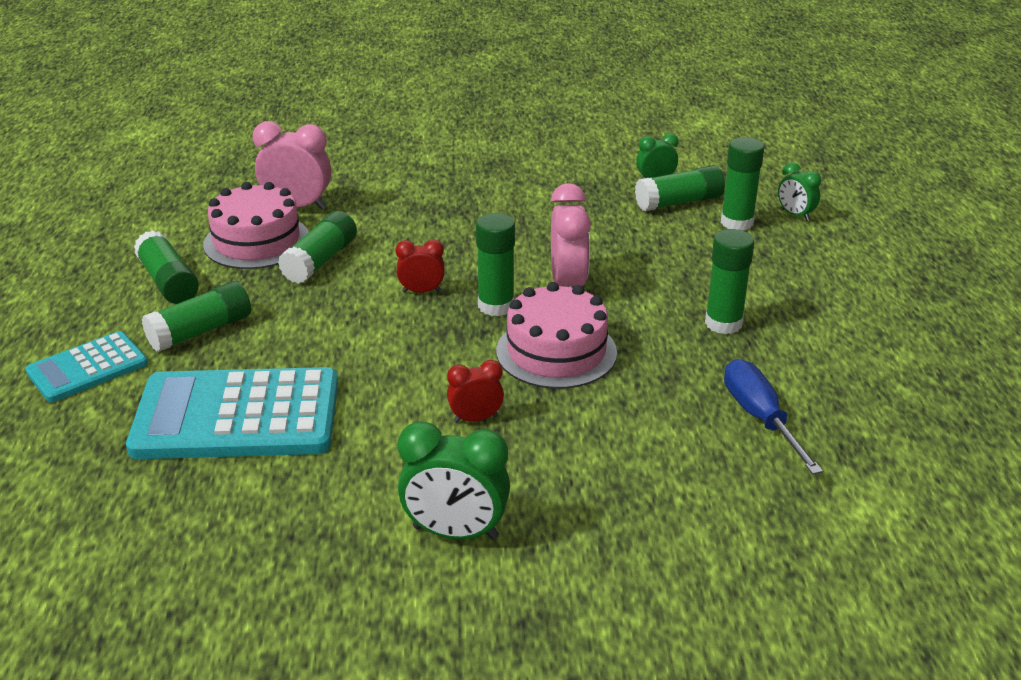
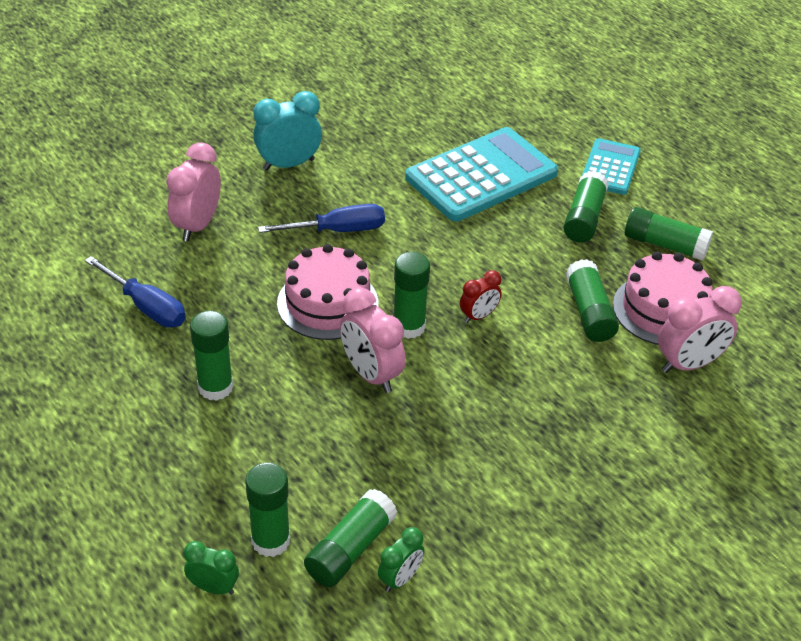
camera: 145 degrees right, 10 degrees up
green clock [398,421,510,540] -> turquoise clock [253,91,322,171]
red clock [447,360,504,423] -> blue screwdriver [258,204,385,233]
none -> pink clock [166,143,221,242]

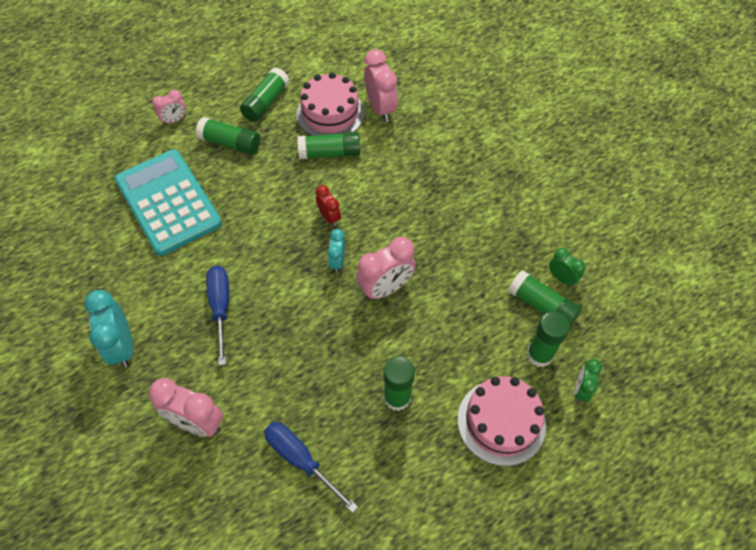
camera: 85 degrees left, 15 degrees up
blue screwdriver [85,256,186,328] -> blue screwdriver turned 90 degrees counterclockwise [264,422,358,513]
pink cake [277,244,378,340] -> pink cake moved to [458,376,546,466]
green glue stick [394,252,430,339] -> turquoise clock [328,229,345,273]
turquoise calculator [582,138,641,195] -> pink clock [152,90,186,125]

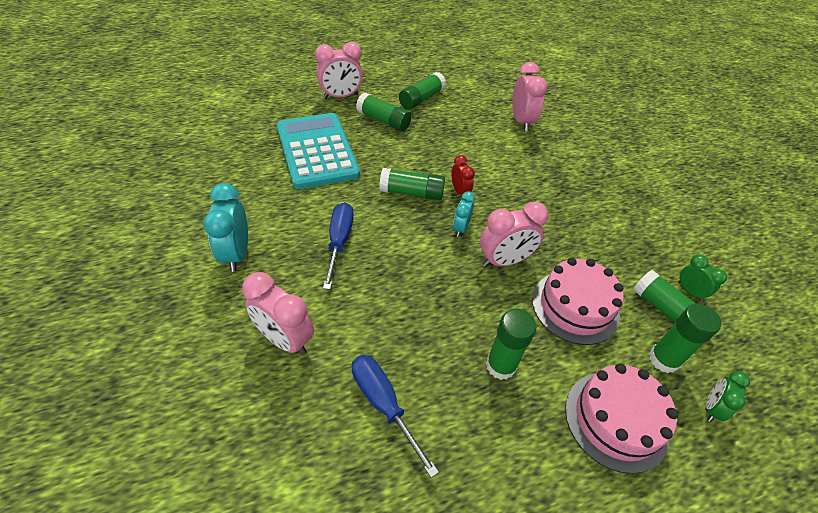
camera: 10 degrees right, 10 degrees down
pink clock [152,90,186,125] -> pink clock [315,42,363,99], size x1.72
pink cake [296,72,365,136] -> pink cake moved to [532,258,624,345]
green glue stick [297,132,360,159] -> green glue stick moved to [379,168,445,200]

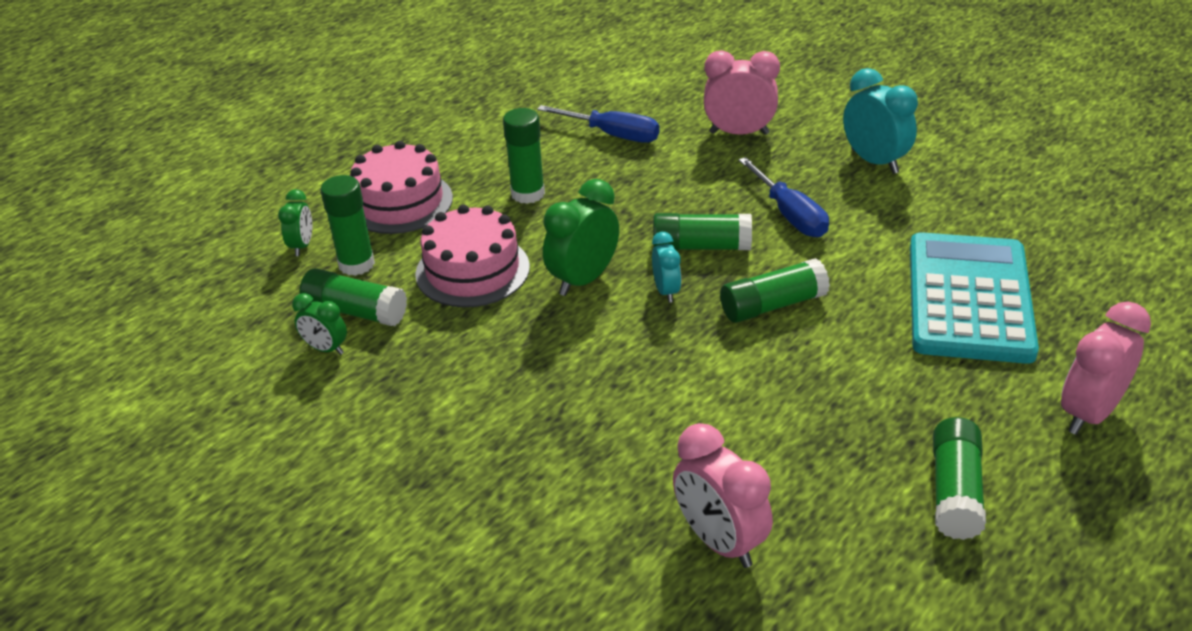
camera: 155 degrees right, 10 degrees down
turquoise calculator [277,113,360,189] -> turquoise calculator turned 120 degrees counterclockwise [910,232,1039,364]
green glue stick [356,93,411,131] -> green glue stick moved to [653,213,752,251]
red clock [452,155,475,199] -> none
pink clock [480,202,549,267] -> green clock [543,179,619,296]

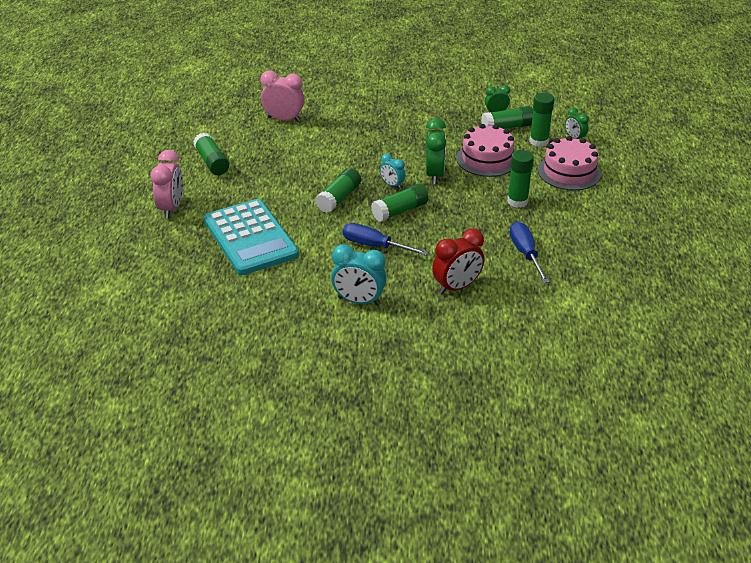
camera: 140 degrees right, 0 degrees up
blue screwdriver [537,105,659,142] -> blue screwdriver turned 90 degrees clockwise [510,222,550,283]
pink clock [704,50,780,135] -> red clock [432,229,484,294]

